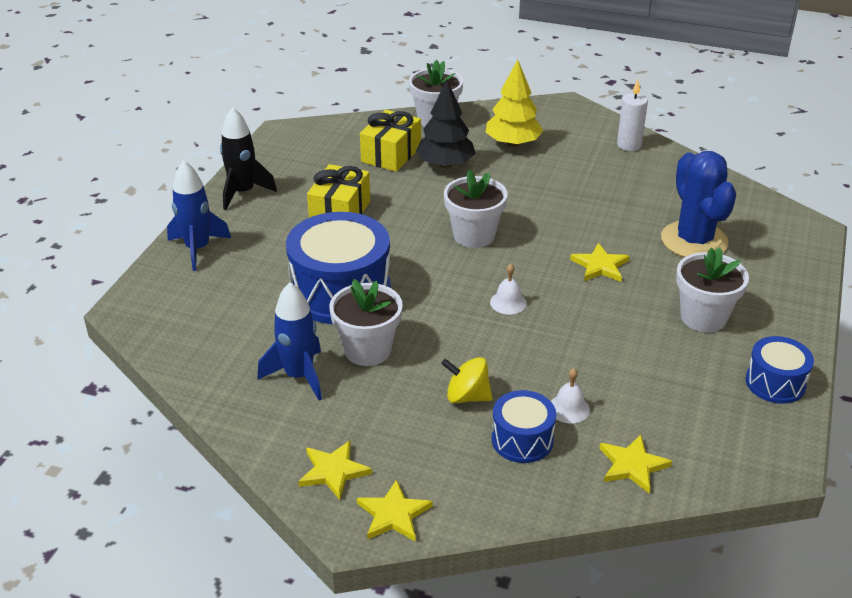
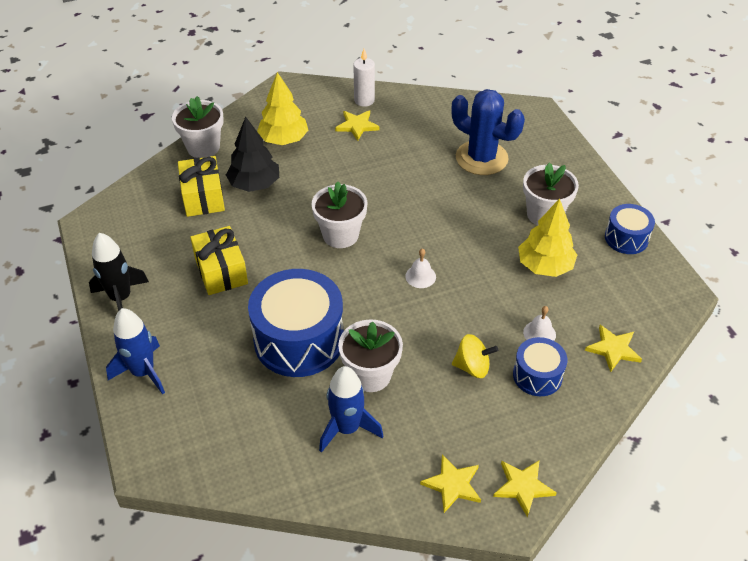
camera: 40 degrees left, 10 degrees up
yellow spinning top [441,357,493,403] -> yellow spinning top turned 150 degrees counterclockwise [452,334,498,378]
yellow star [570,243,630,282] -> yellow star moved to [335,110,379,141]
none -> yellow tree [518,198,577,277]

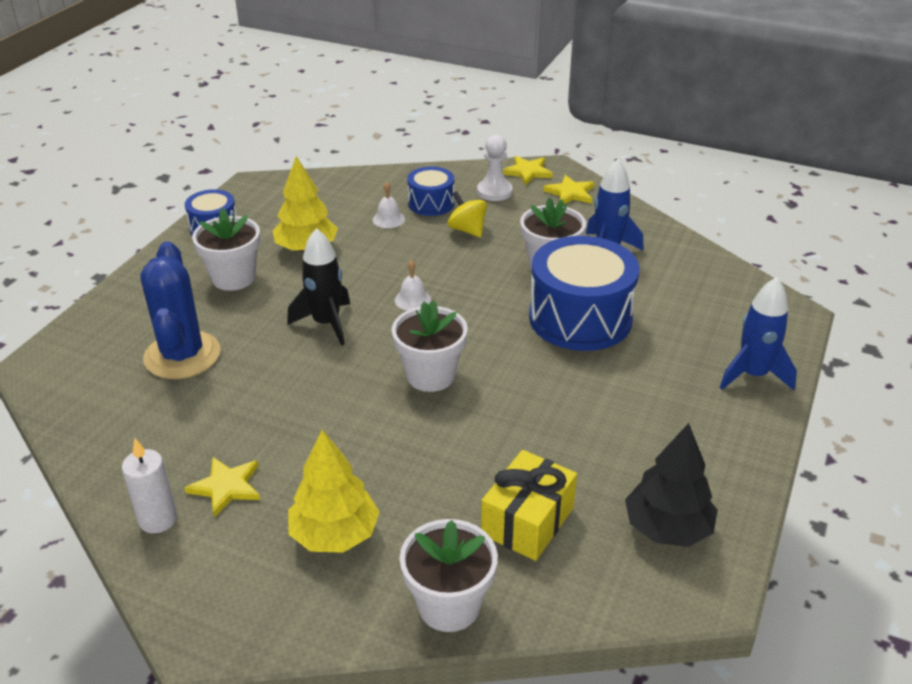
camera: 135 degrees left, 10 degrees down
black rocket [89,233,149,311] -> black rocket moved to [287,228,350,346]
yellow gift [190,226,248,295] -> none
black tree [226,116,279,192] -> black tree moved to [625,423,718,547]
yellow star [585,325,642,372] -> none
none -> white pawn [477,134,513,201]

